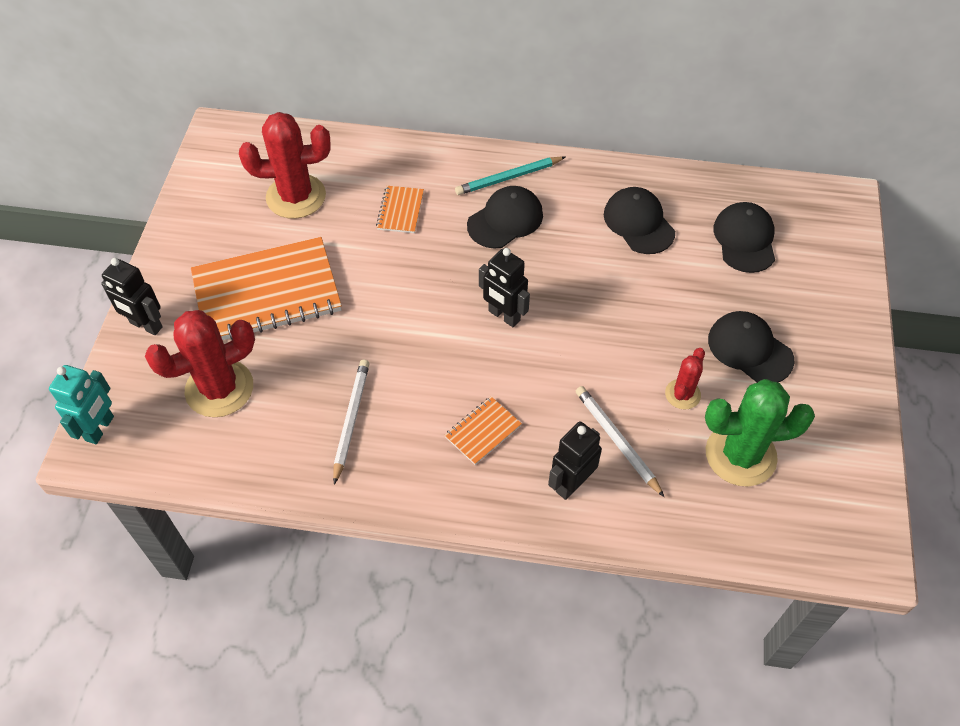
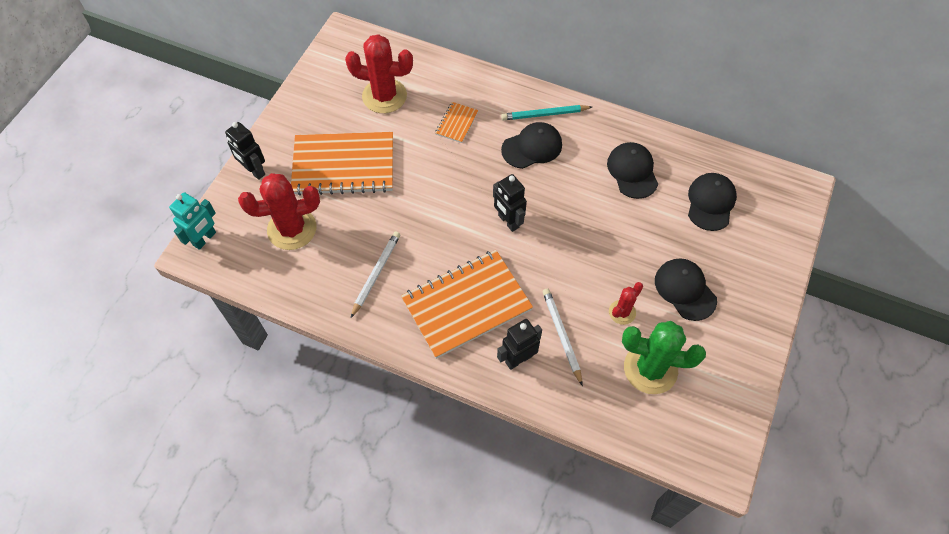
camera: 15 degrees right, 5 degrees up
orange notebook [445,396,522,465] -> orange notebook [401,250,533,359], size x2.26

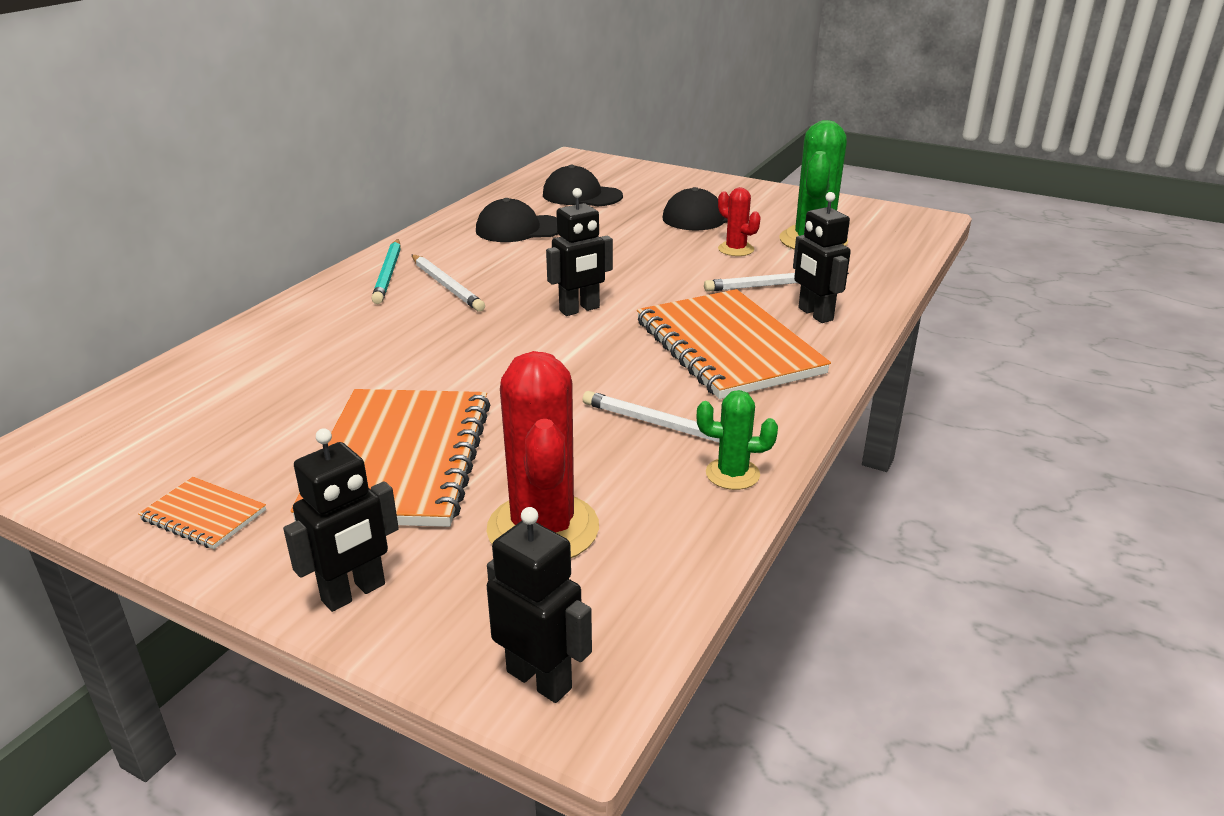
camera: 85 degrees left, 30 degrees down
turquoise robot [169,192,216,250] -> black robot [487,507,592,703]
red cactus [345,34,413,113] -> none
orange notebook [435,102,479,143] -> orange notebook moved to [138,477,266,549]
black cap [501,122,562,169] -> white pencil [412,255,485,312]
none -> green cactus [697,390,778,490]

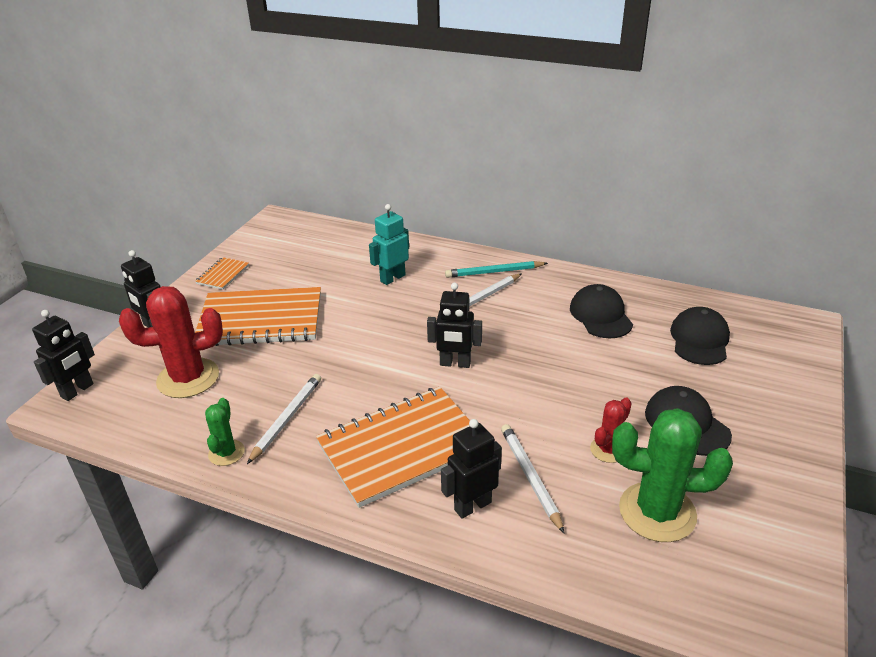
camera: 85 degrees right, 5 degrees up
black robot [546,188,613,316] -> black robot turned 45 degrees counterclockwise [427,283,482,368]
none -> turquoise robot [369,204,409,285]

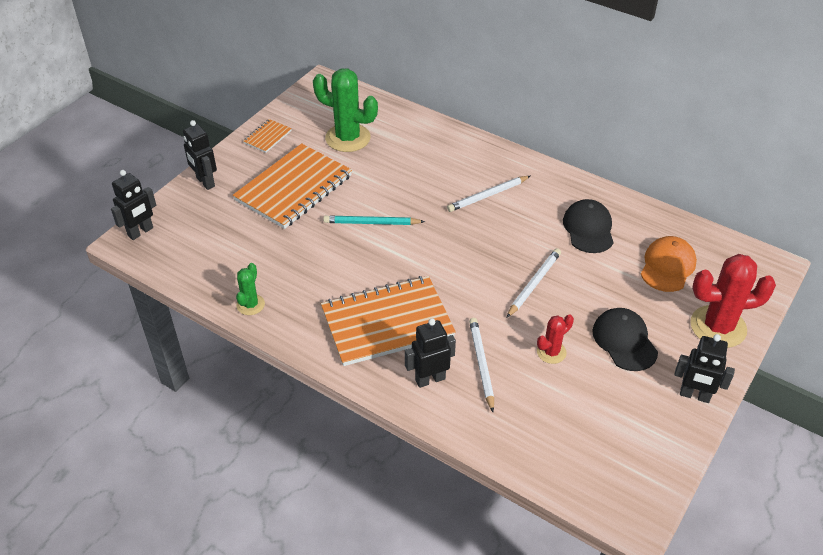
camera: 10 degrees right, 10 degrees up
red cactus [119,286,223,398] -> red cactus moved to [690,254,776,348]
orange notebook [195,287,321,346] -> orange notebook turned 60 degrees counterclockwise [233,143,352,229]
white pencil [247,374,321,464] -> white pencil moved to [507,248,561,318]
turquoise robot [369,204,409,285] -> none
black robot [427,283,482,368] -> black robot moved to [674,334,735,403]
turquoise pencil [445,261,548,278] -> turquoise pencil moved to [323,216,425,225]
green cactus [612,408,733,542] -> green cactus moved to [313,69,378,152]
black cap [670,307,730,365] -> orange cap [641,236,697,292]

